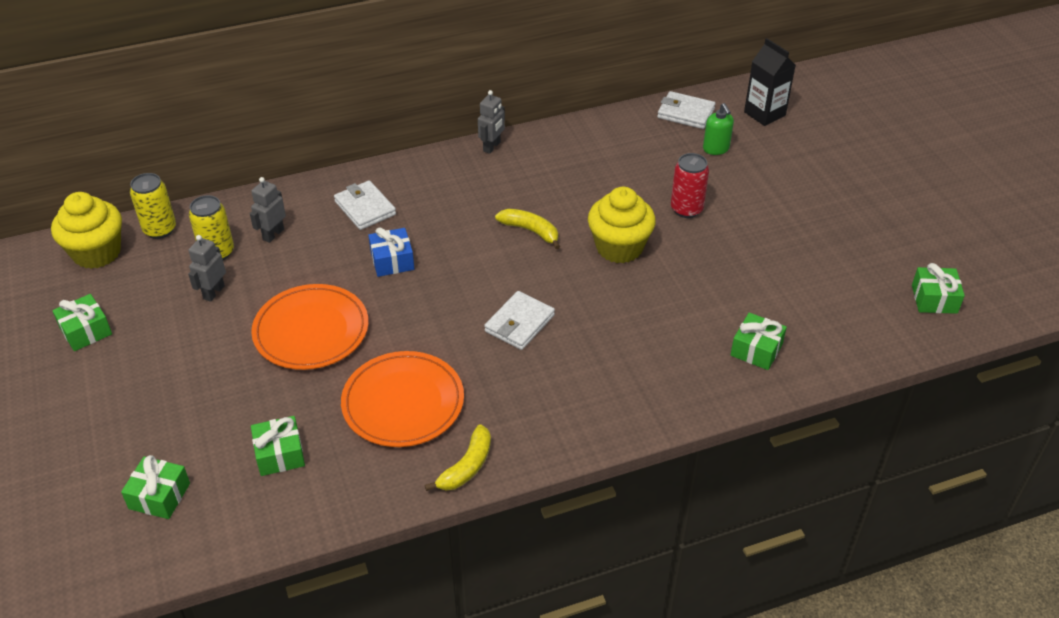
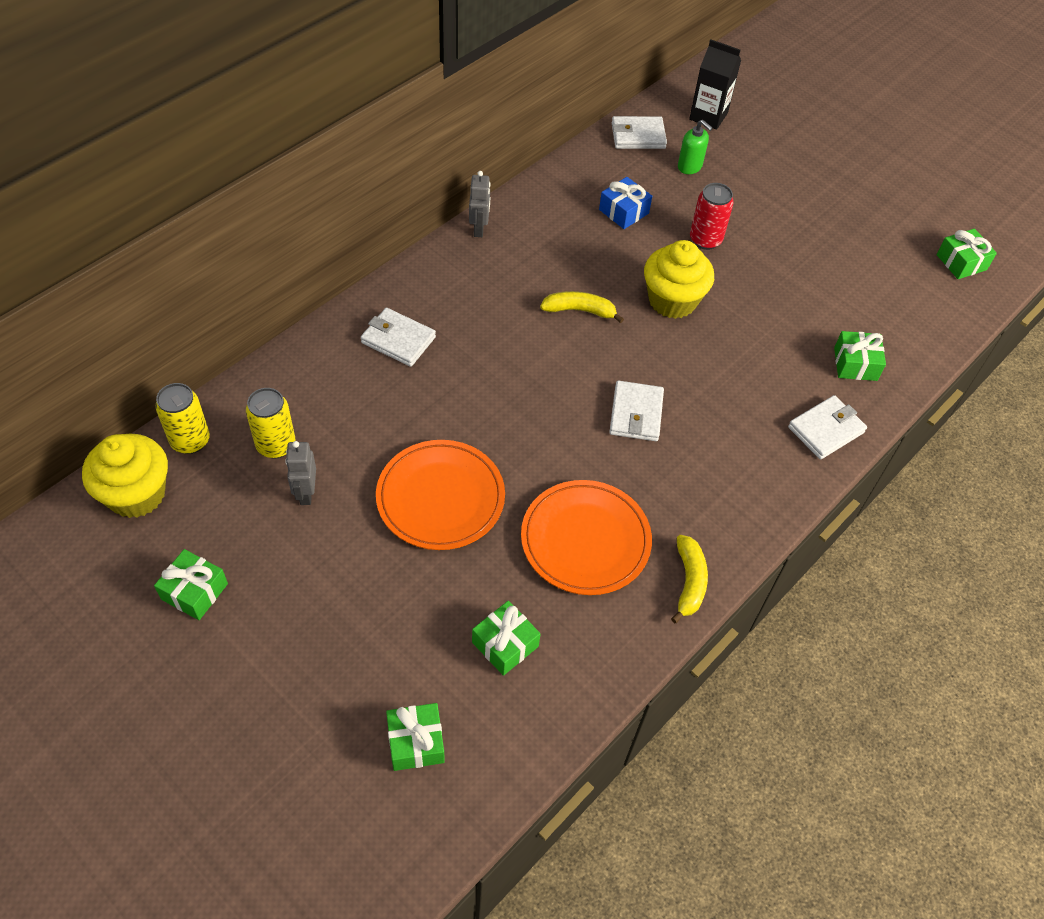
camera: 30 degrees left, 10 degrees up
grey robot [250,177,286,243] -> none
blue gift [368,227,414,277] -> blue gift moved to [599,177,652,229]
none -> white wallet [788,395,867,459]

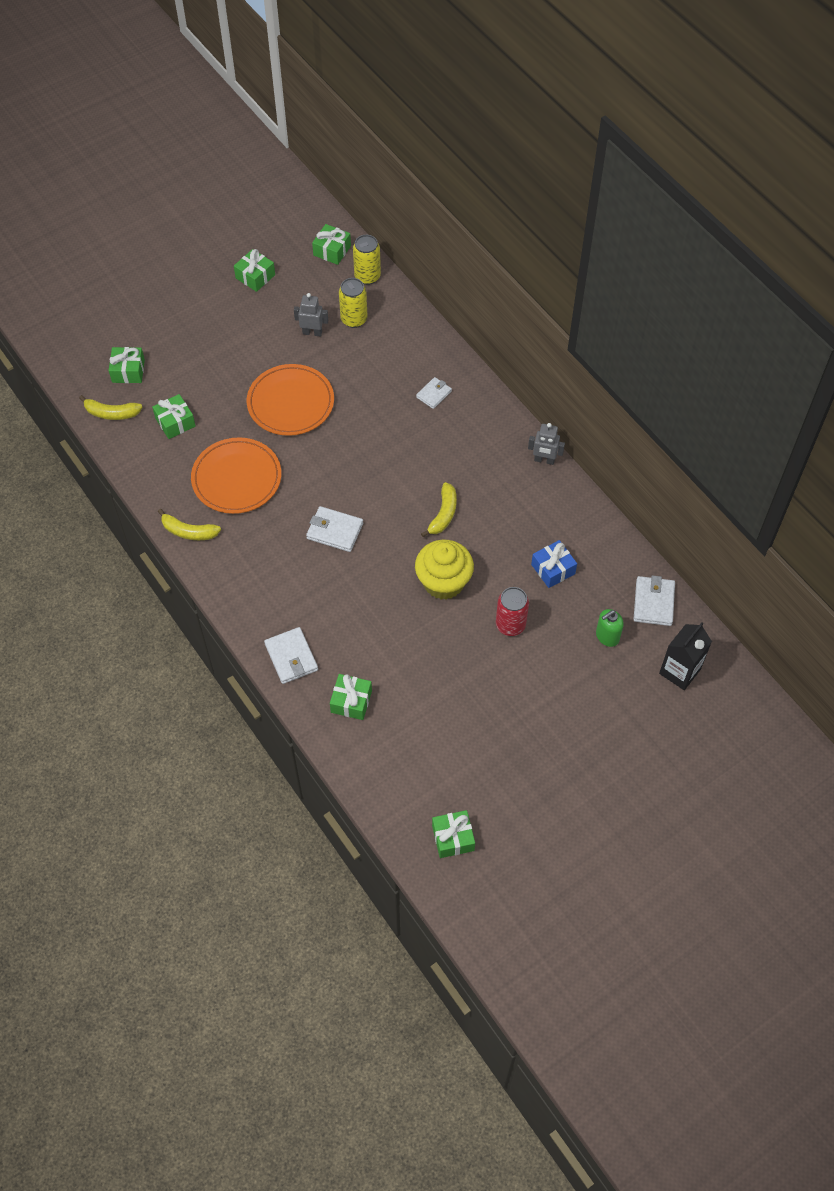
camera: 105 degrees right, 5 degrees up
yellow cupcake [82,434,168,518] -> green gift [312,224,351,265]
white wallet [361,308,436,367] -> white wallet [416,377,452,409], size x0.65
none -> yellow banana [79,395,142,420]

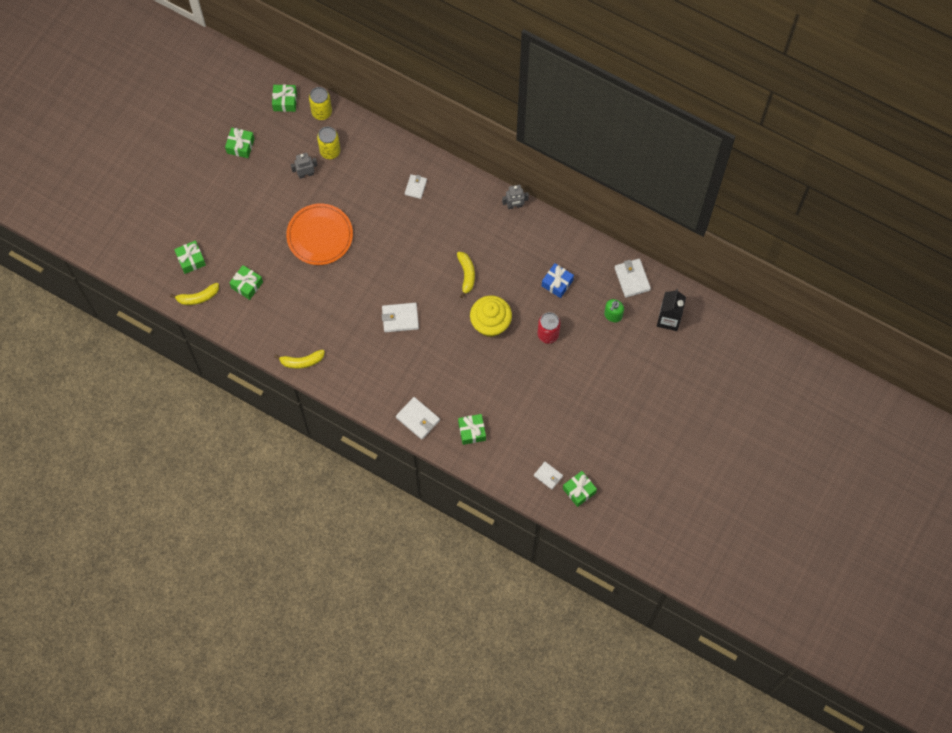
camera: 25 degrees left, 10 degrees up
orange plate [191,437,281,514] -> none
none -> white wallet [534,462,563,490]

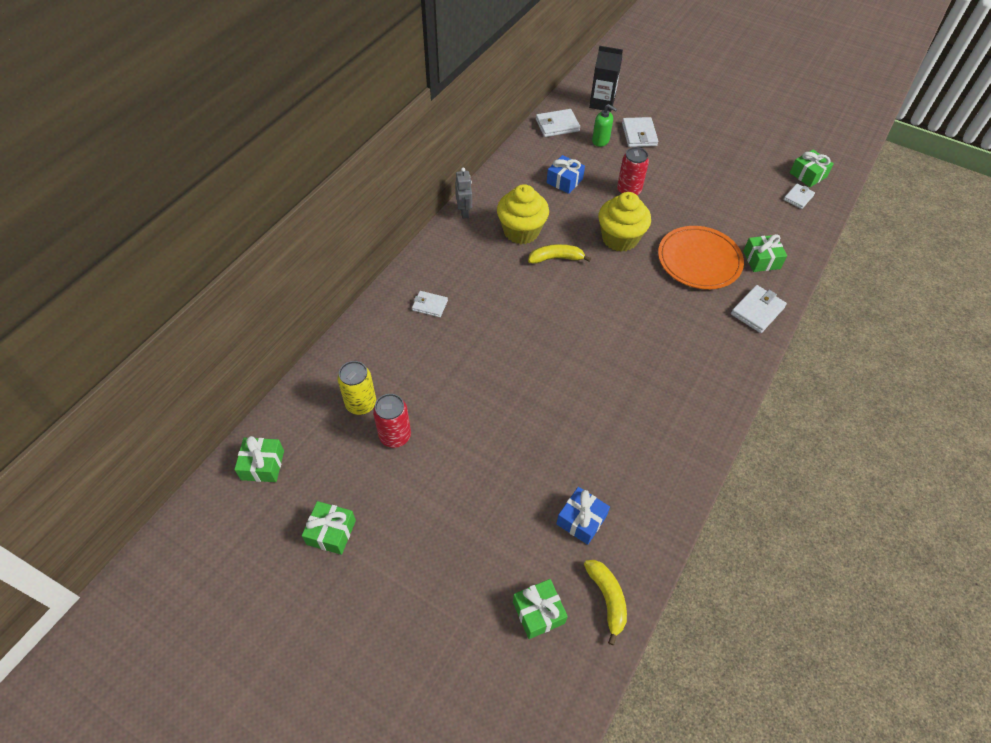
camera: 90 degrees left, 15 degrees down
green gift [229,265,263,300] -> blue gift [556,487,610,545]
yellow banana [274,350,325,369] -> none
orange plate [286,203,353,265] -> orange plate moved to [658,226,744,289]
grey robot [291,153,318,179] -> red can [373,394,411,448]
yellow can [309,87,332,120] -> none
white wallet [382,303,419,332] -> white wallet moved to [622,117,658,147]
none -> yellow cupcake [497,184,549,244]

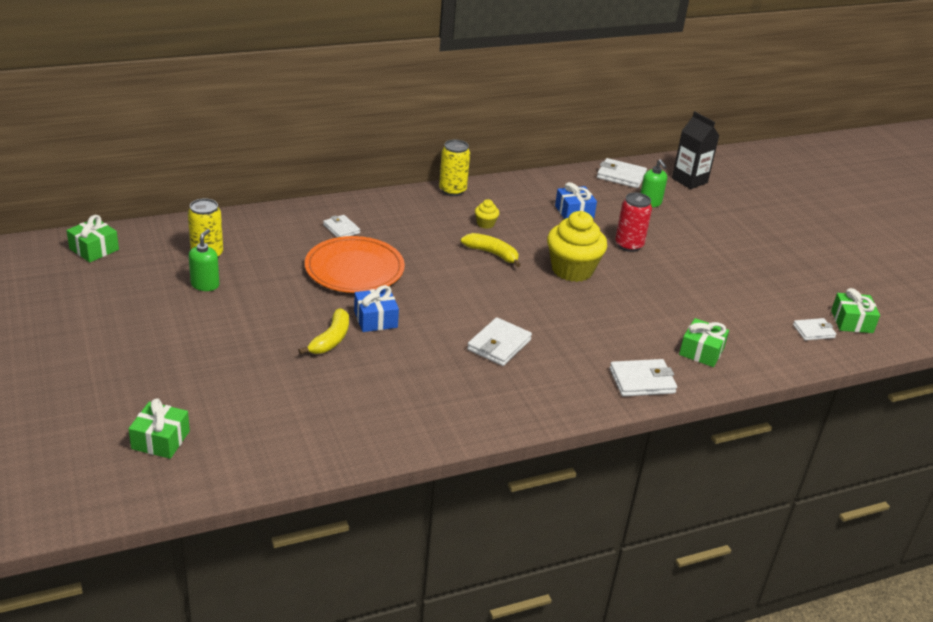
camera: 35 degrees right, 20 degrees down
green gift [302,501,356,555] -> none
red can [373,394,411,448] -> green soap dispenser [188,229,219,291]
grey robot [455,168,472,219] -> yellow can [439,140,470,196]
yellow cupcake [497,184,549,244] -> yellow cupcake [475,199,499,229], size x0.44
blue gift [556,487,610,545] -> blue gift moved to [354,285,399,332]
yellow banana [584,560,627,645] -> yellow banana moved to [298,309,349,355]
white wallet [622,117,658,147] -> white wallet moved to [467,317,532,366]
orange plate [658,226,744,289] -> orange plate moved to [305,236,405,293]

